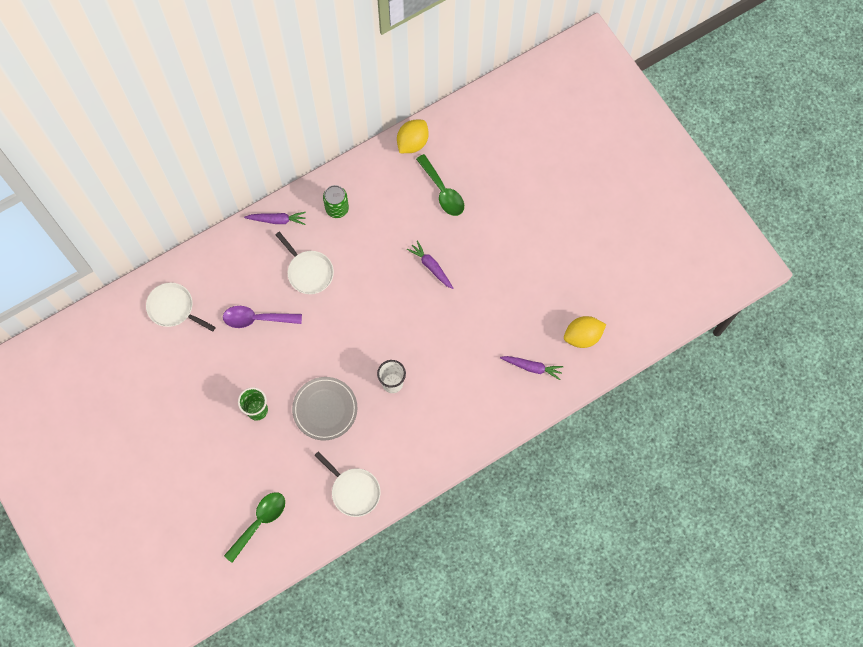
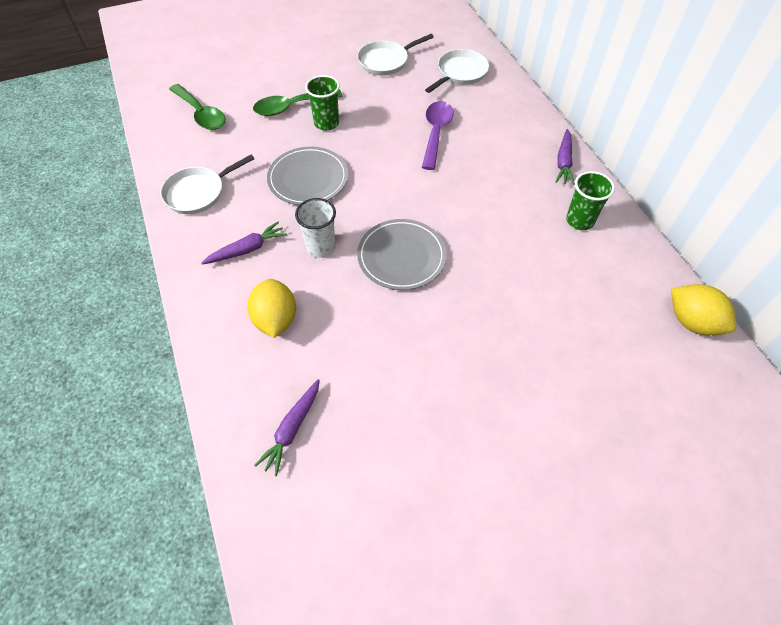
camera: 100 degrees right, 15 degrees down
white pan [275,232,334,294] -> white pan moved to [357,34,434,76]
green can [323,185,349,218] -> green cup [566,171,615,230]
purple carrot [407,240,454,289] -> purple carrot moved to [202,221,287,264]
green spoon [416,154,464,216] -> green spoon moved to [253,89,343,116]
yellow lemon [564,316,606,348] -> yellow lemon moved to [247,279,296,338]
none -> grey plate [357,219,447,290]

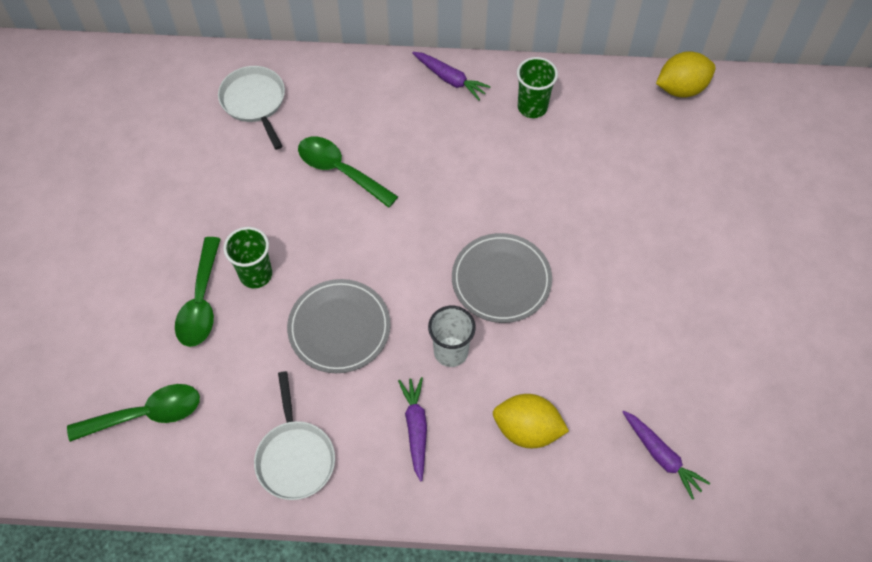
camera: 65 degrees left, 5 degrees up
white pan [357,34,434,76] -> none
purple spoon [422,101,454,170] -> green spoon [298,137,398,208]

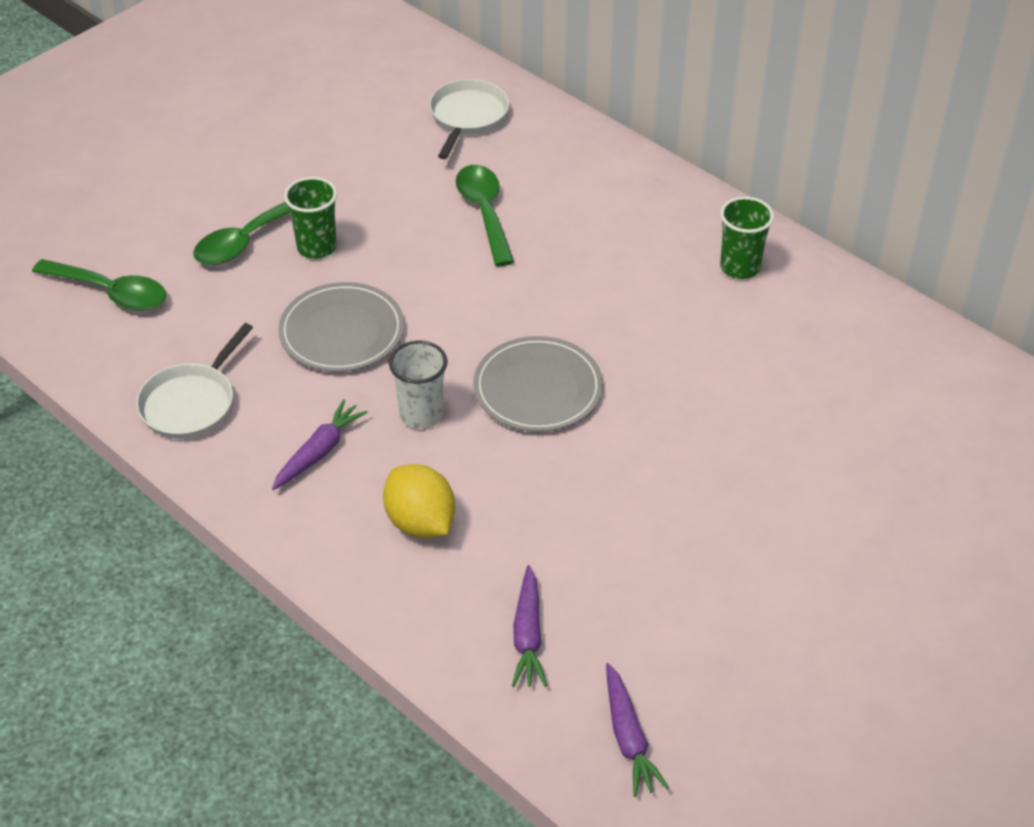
camera: 40 degrees right, 15 degrees down
purple carrot [412,52,491,100] -> purple carrot moved to [606,663,669,797]
yellow lemon [656,51,716,98] -> none

